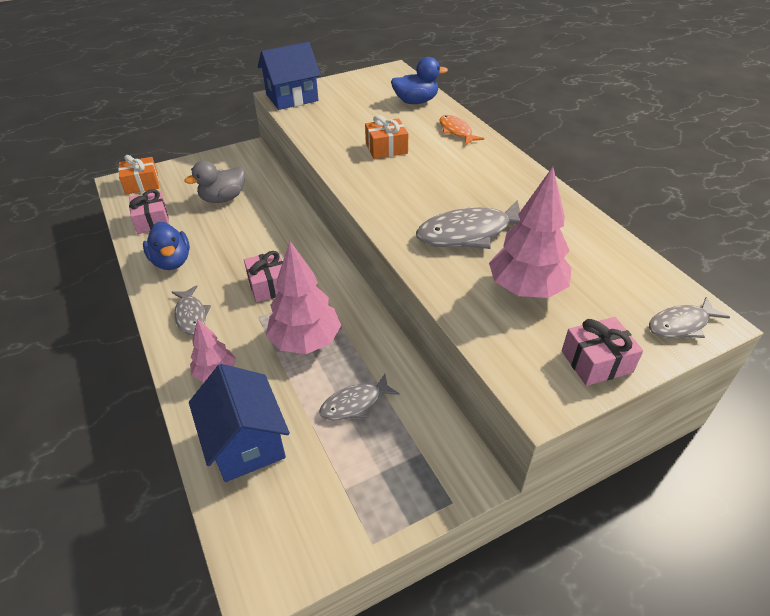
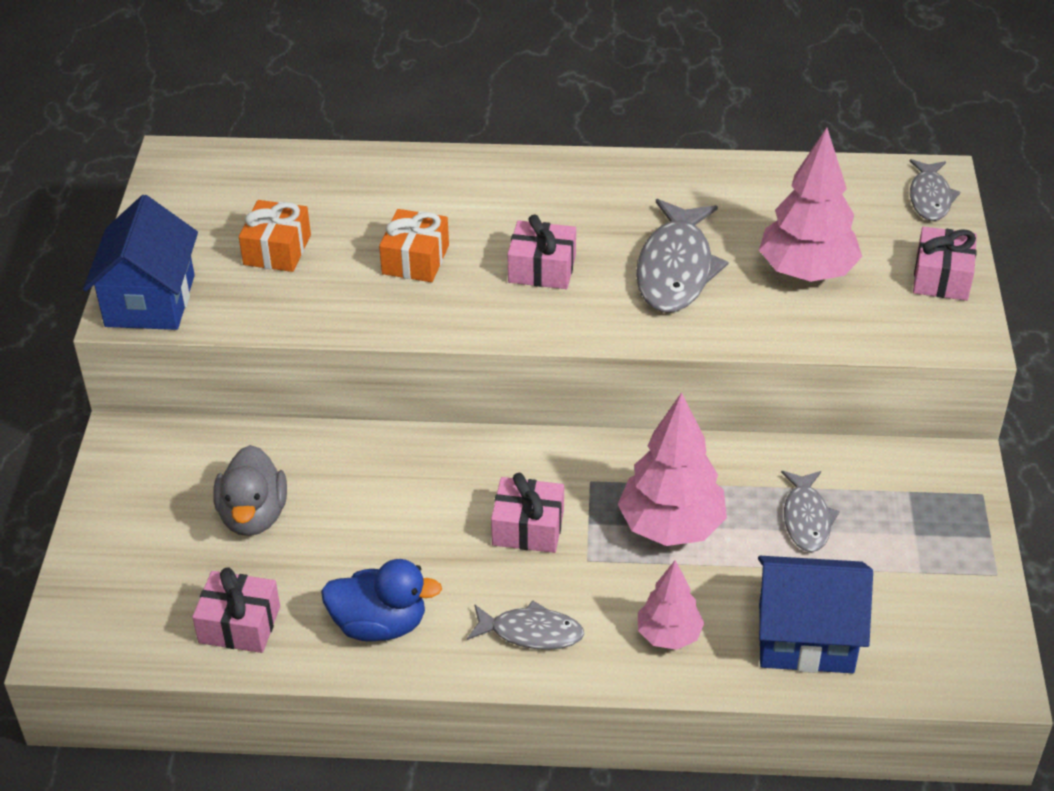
camera: 60 degrees left, 0 degrees up
orange gift [118,155,159,194] -> orange gift moved to [239,200,311,272]
blue duck [391,57,448,104] -> none
orange fish [439,115,484,145] -> none
none -> pink gift [508,215,576,289]

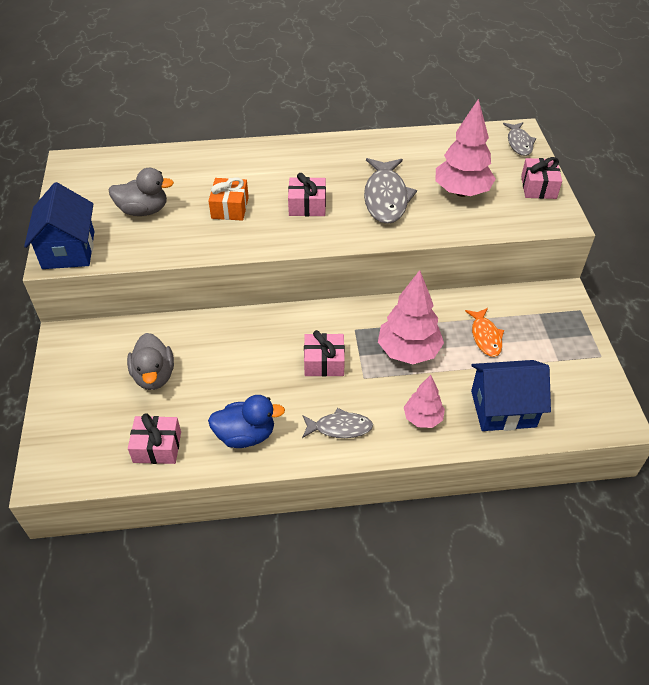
camera: 10 degrees left, 5 degrees up
orange gift [239,200,311,272] -> grey duck [109,168,174,216]
grey fish [781,471,840,552] -> orange fish [465,308,504,357]

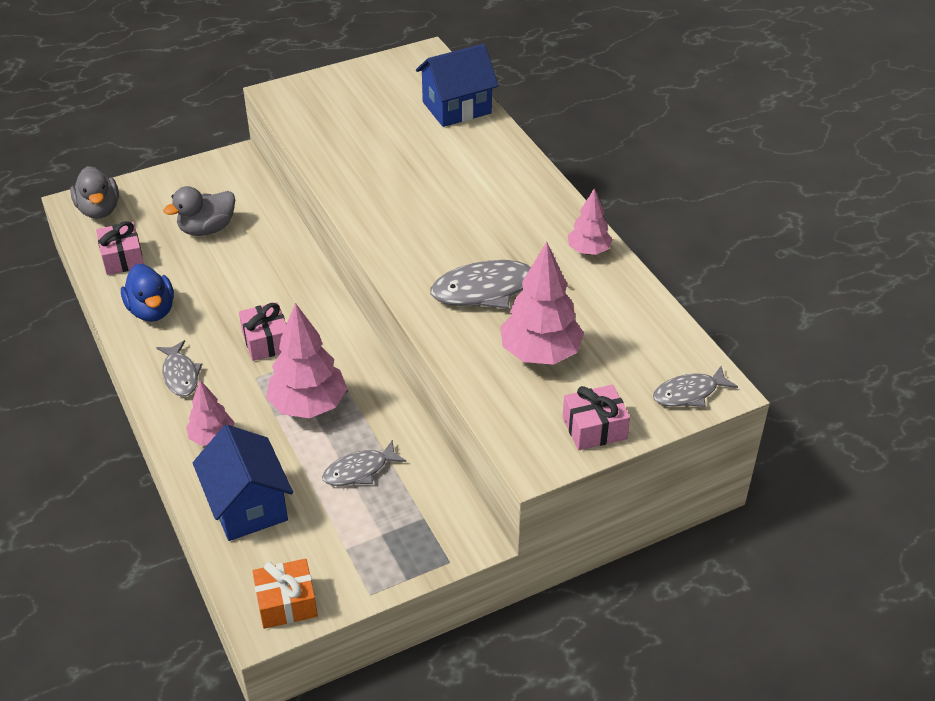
camera: 70 degrees right, 5 degrees down
blue house [24,182,95,269] -> blue house moved to [416,44,498,127]
grey duck [109,168,174,216] -> grey duck moved to [70,166,119,219]
orange gift [209,177,249,221] -> orange gift moved to [252,559,318,629]
pink gift [288,173,326,216] -> none
orange fish [465,308,504,357] -> grey fish [322,440,406,486]
none -> pink tree [568,188,613,255]

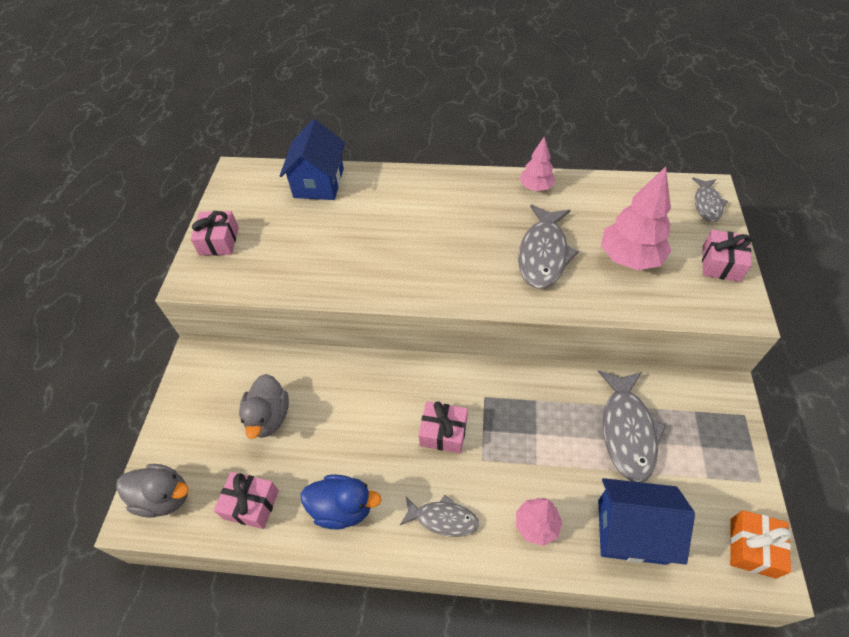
camera: 55 degrees left, 10 degrees up
pink tree [266,303,347,418] -> none
grey fish [322,440,406,486] -> grey fish [598,370,666,482], size x1.69
none -> pink gift [190,211,239,255]

